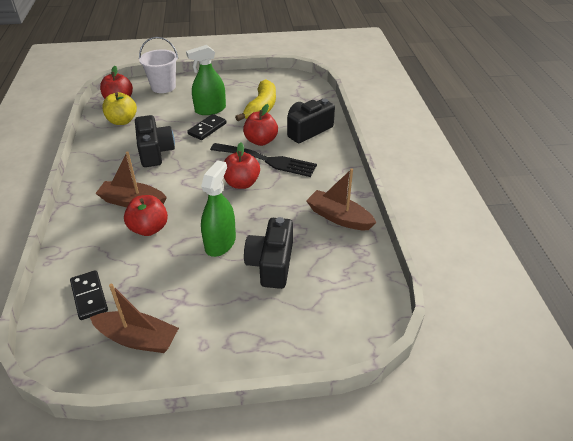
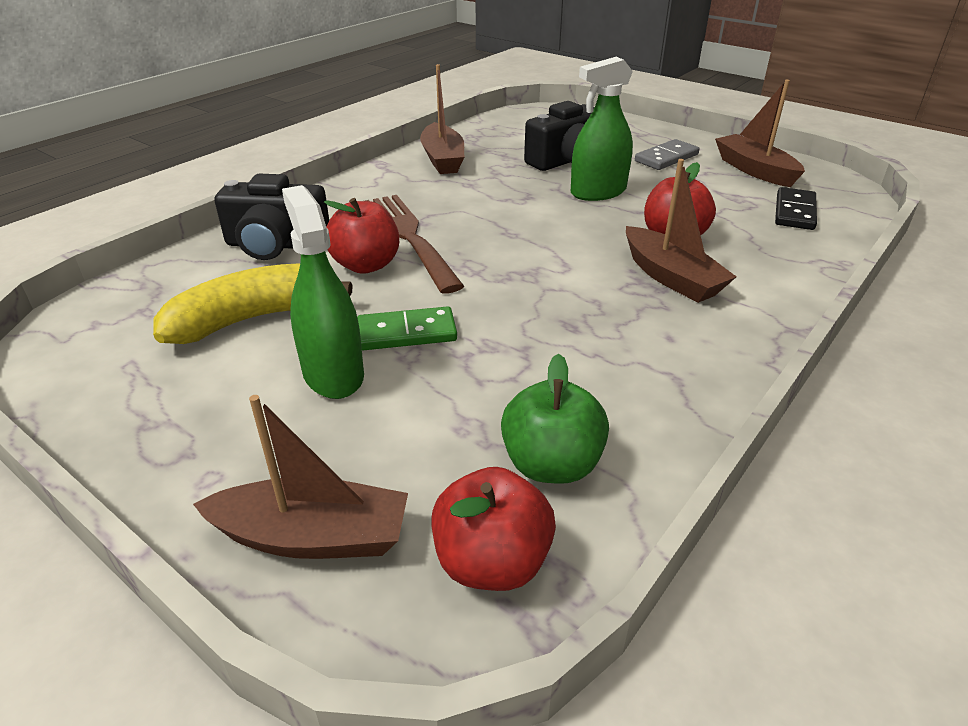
camera: 135 degrees left, 5 degrees down
yellow apple [102,92,137,125] -> green apple [501,354,609,484]
black camera [135,115,175,167] -> none
white bucket [139,37,178,93] -> brown boat [193,395,408,559]
green spray bottle [186,45,226,115] -> green spray bottle turned 135 degrees counterclockwise [282,185,364,399]
black domino [187,114,227,140] -> green domino [357,306,457,350]
black fork [210,143,317,177] -> brown fork [365,195,464,294]
red apple [224,142,260,189] -> none
none -> grey domino [635,139,699,170]

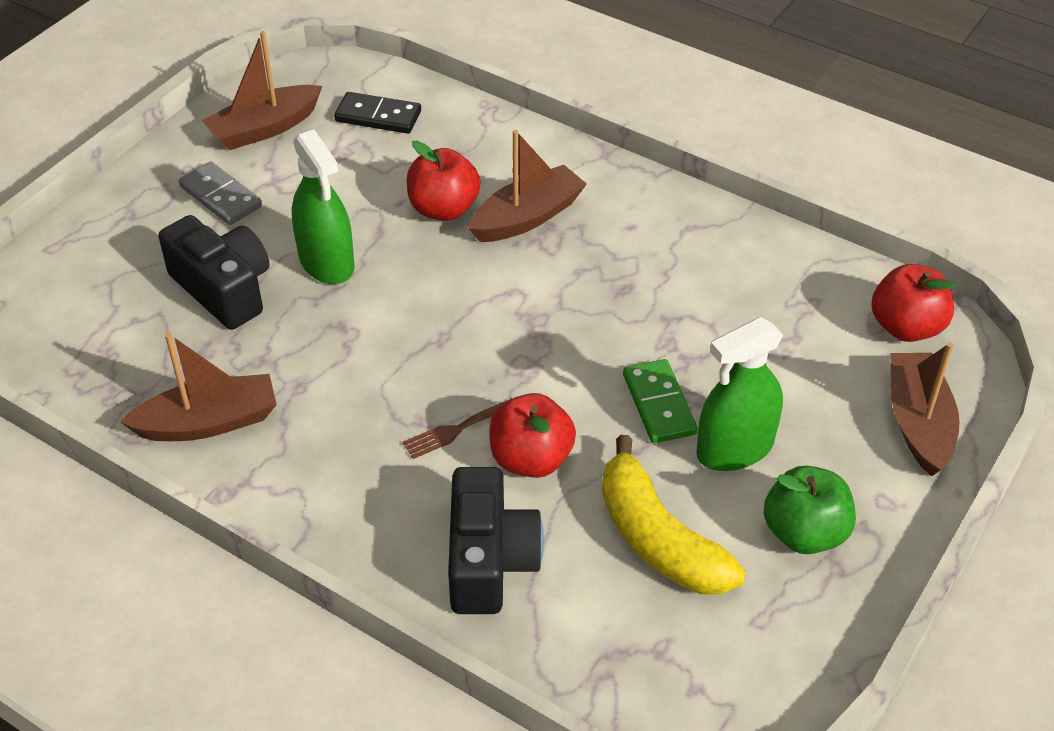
camera: 95 degrees left, 10 degrees up
brown fork [365,195,464,294] -> brown fork [403,401,506,459], size x0.49
green apple [501,354,609,484] -> green apple moved to [763,466,856,554]

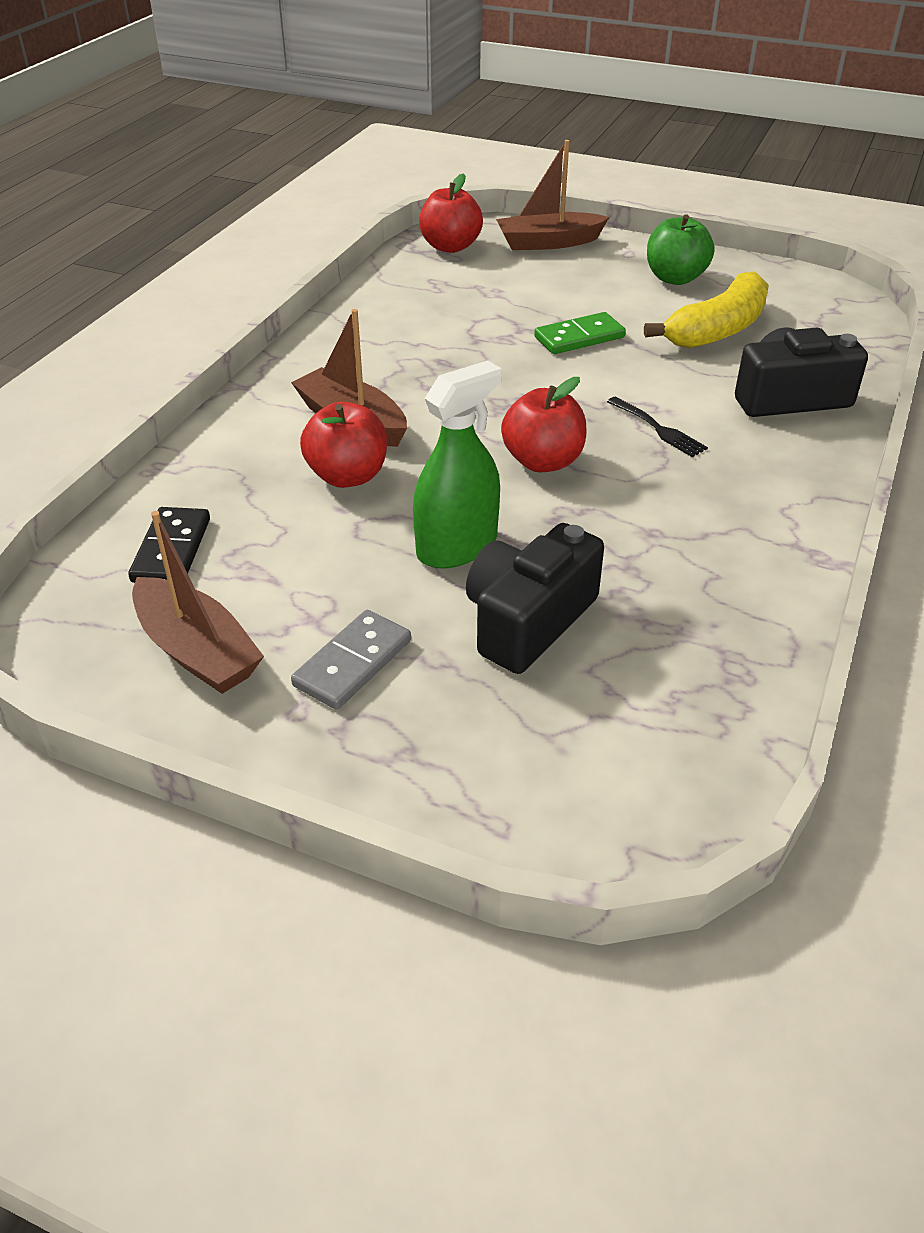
camera: 100 degrees left, 5 degrees down
brown boat [120,333,277,441] -> none
brown fork [403,401,506,459] -> black fork [607,397,708,457]
red apple [489,393,576,478] -> red apple moved to [501,377,586,472]
green spray bottle [696,317,783,471] -> none

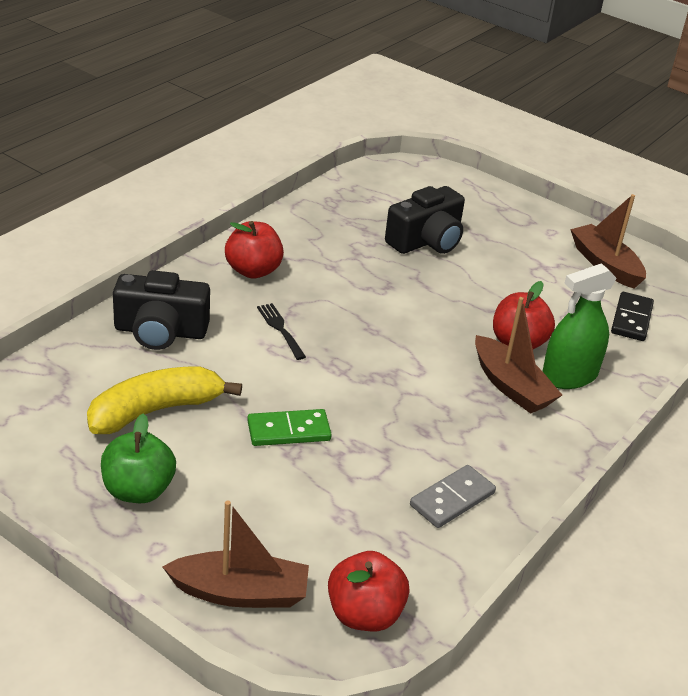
camera: 170 degrees left, 5 degrees down
grey domino [291,610,411,710] -> grey domino moved to [410,465,496,528]
green spray bottle [413,360,502,569] -> green spray bottle moved to [542,263,617,389]
red apple [501,377,586,472] -> red apple moved to [225,221,284,279]

